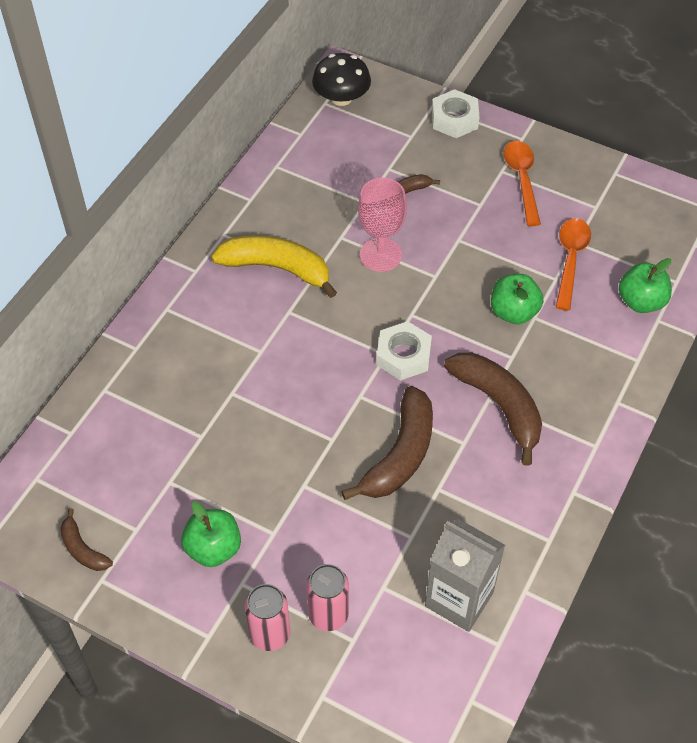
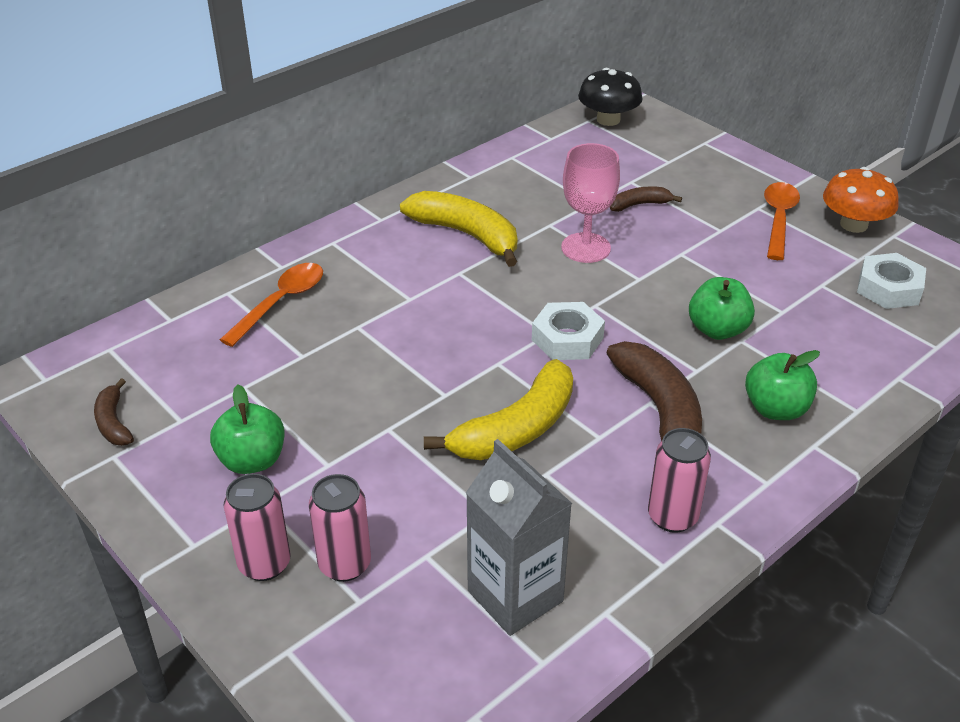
camera: 20 degrees right, 15 degrees down
brown banana [341,386,433,500] -> yellow banana [424,359,573,460]
white nut [432,89,479,138] -> white nut moved to [857,253,926,309]
orange spoon [556,218,591,311] -> orange spoon moved to [220,263,323,347]
green apple [619,258,672,313] -> green apple moved to [745,350,820,420]
none -> pink can [648,428,711,533]
none -> orange mushroom [823,167,899,233]

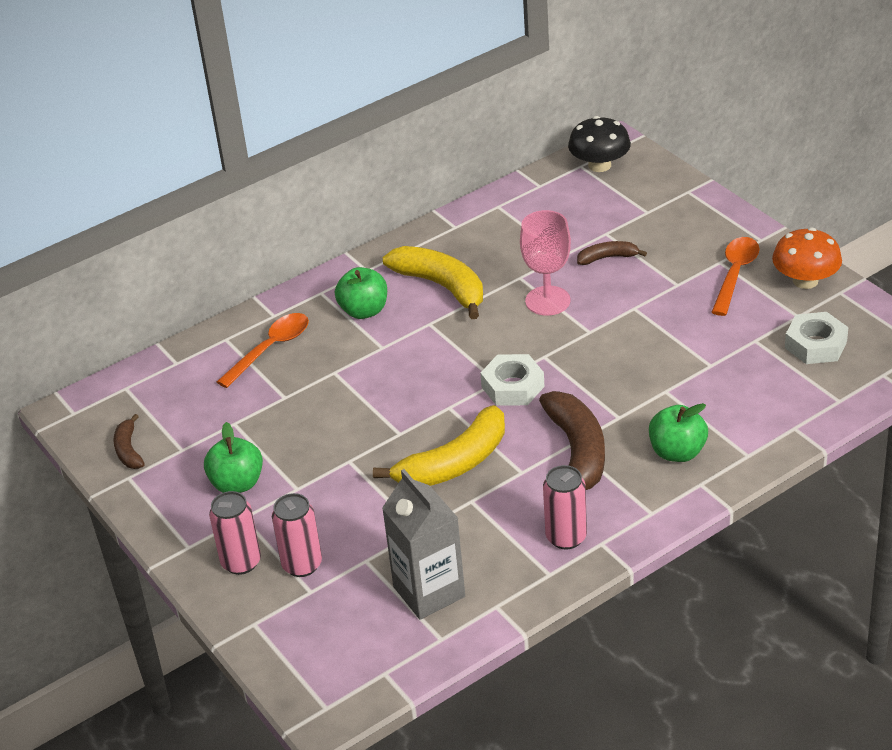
camera: 10 degrees right, 0 degrees up
green apple [689,277,755,340] -> green apple moved to [335,267,387,319]

